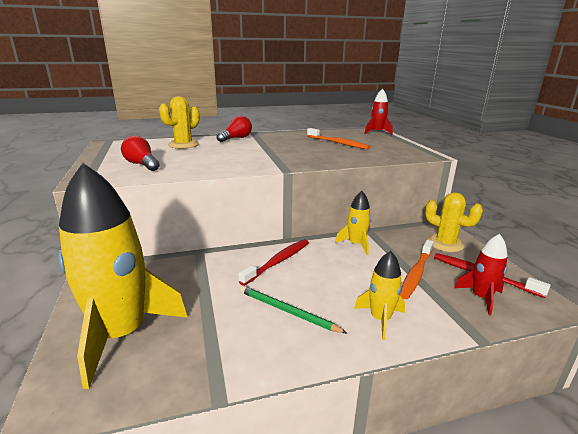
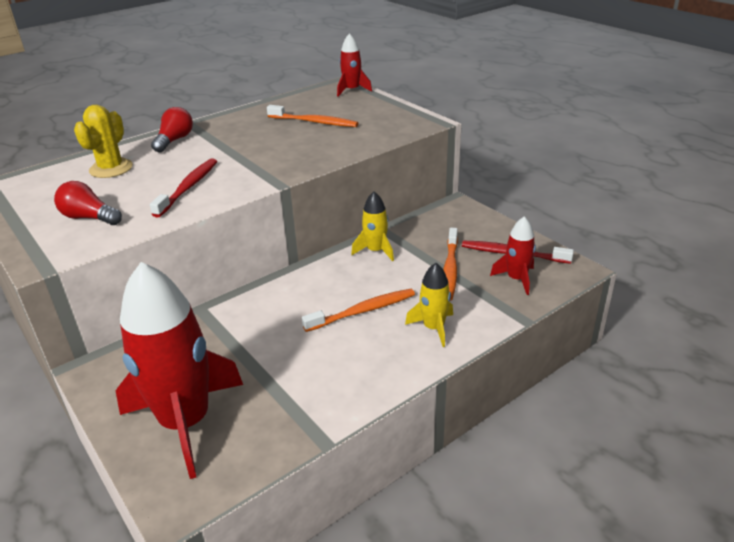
camera: 20 degrees left, 10 degrees up
yellow rocket [58,163,188,389] -> red rocket [116,262,243,479]
red toothbrush [238,239,309,286] -> red toothbrush moved to [150,158,217,218]
green pencil [240,286,348,334] -> none
yellow cactus [425,192,483,252] -> none
none -> orange toothbrush [302,289,415,332]

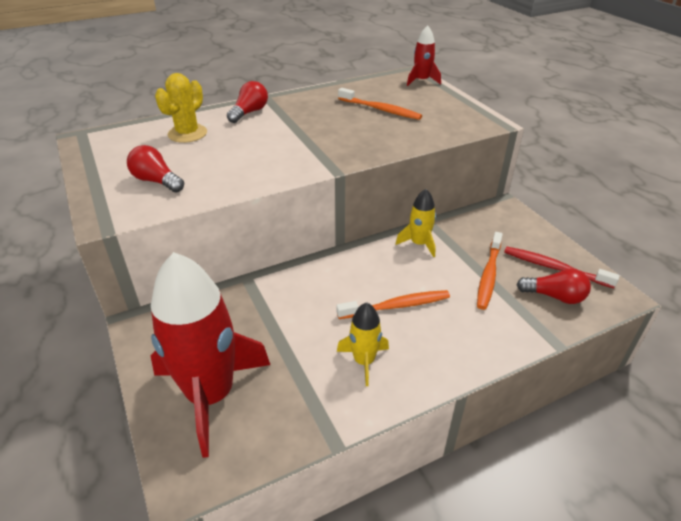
camera: 10 degrees right, 5 degrees up
red toothbrush [150,158,217,218] -> none
yellow rocket [405,263,453,347] -> yellow rocket moved to [337,302,389,386]
red rocket [490,216,536,295] -> red light bulb [517,269,591,304]

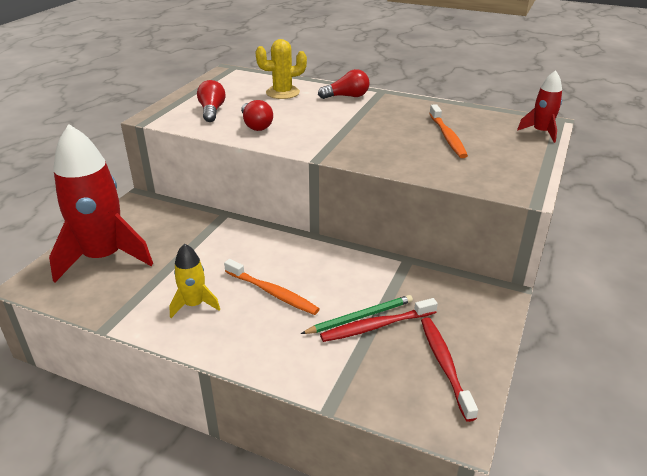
camera: 50 degrees right, 5 degrees down
yellow rocket [395,189,436,257] -> none
orange toothbrush [477,232,503,310] -> red toothbrush [320,298,438,342]
red light bulb [517,269,591,304] -> red light bulb moved to [241,100,273,131]
none -> green pencil [301,295,413,334]

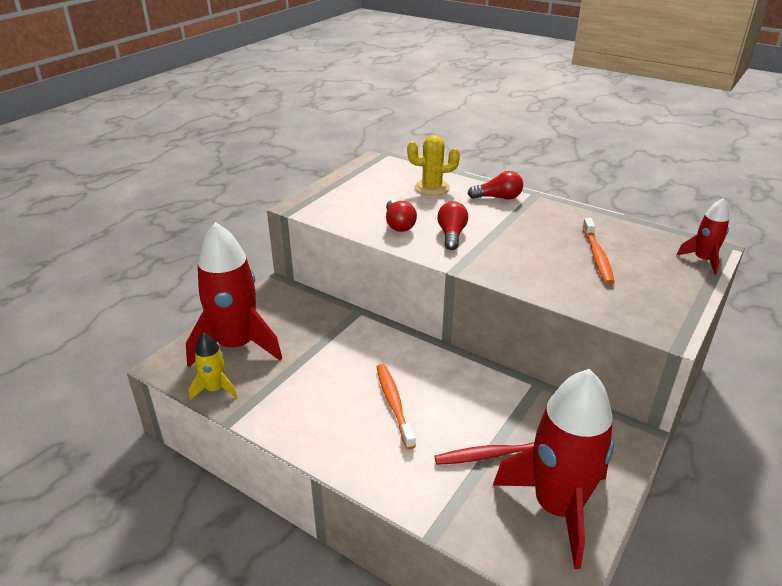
camera: 10 degrees right, 0 degrees up
yellow rocket [169,243,220,318] -> yellow rocket moved to [189,333,237,400]
red light bulb [197,80,225,122] -> red light bulb moved to [437,201,468,250]
orange toothbrush [224,259,320,315] -> orange toothbrush turned 150 degrees counterclockwise [377,364,416,449]
green pencil [301,295,413,334] -> none
red toothbrush [421,317,478,422] -> red rocket [493,369,614,569]

